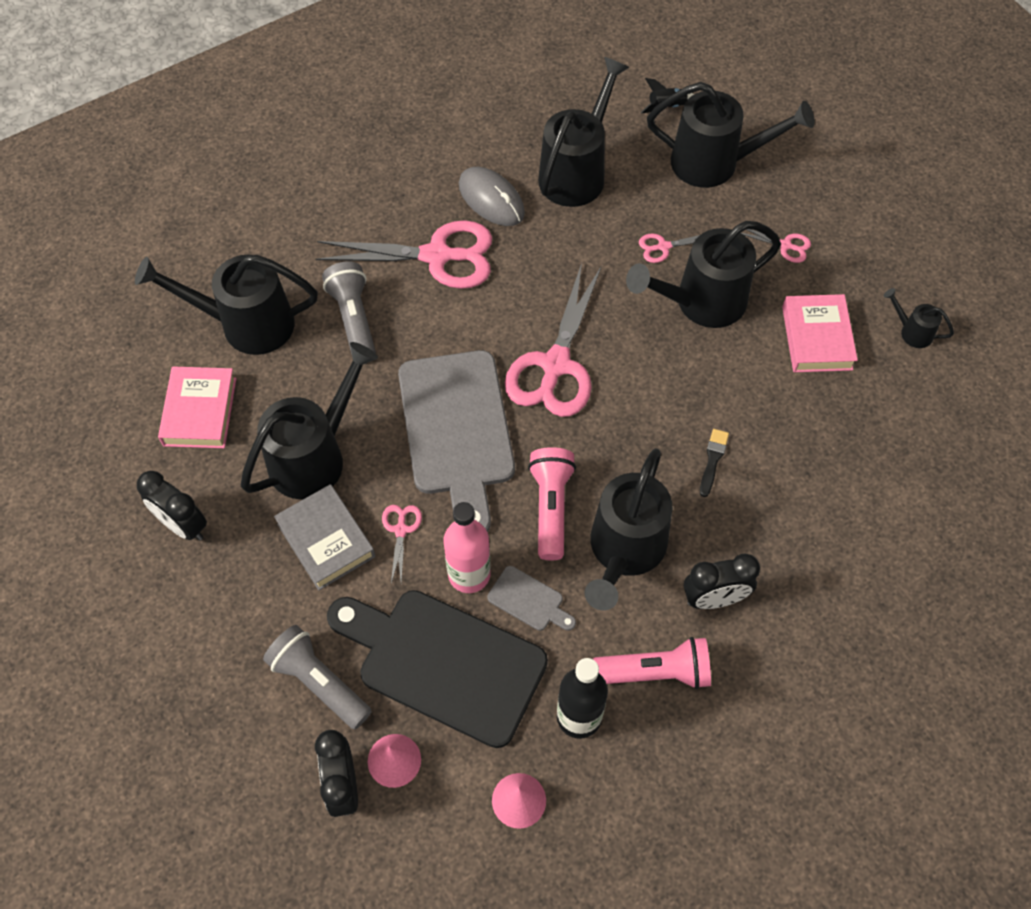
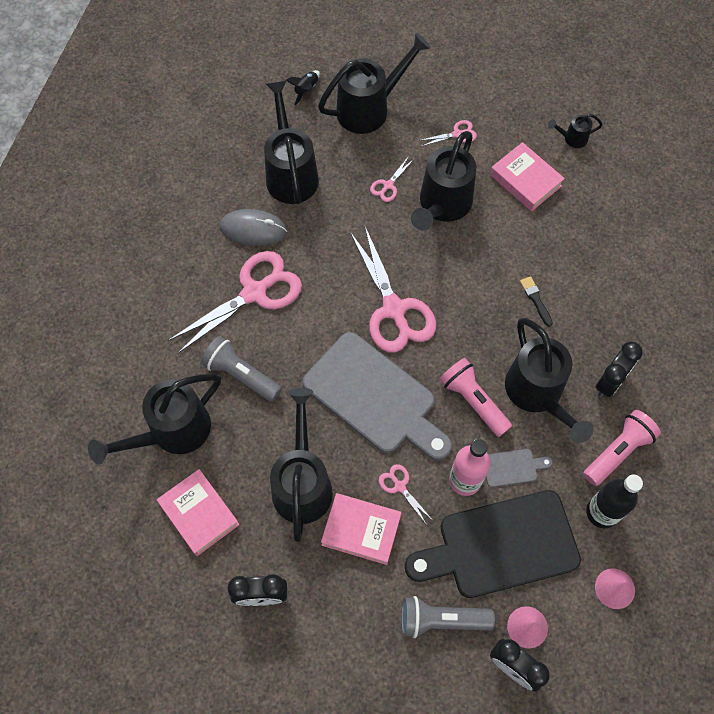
camera: 40 degrees left, 5 degrees up
grey book [274,484,375,590] -> pink book [321,493,402,565]

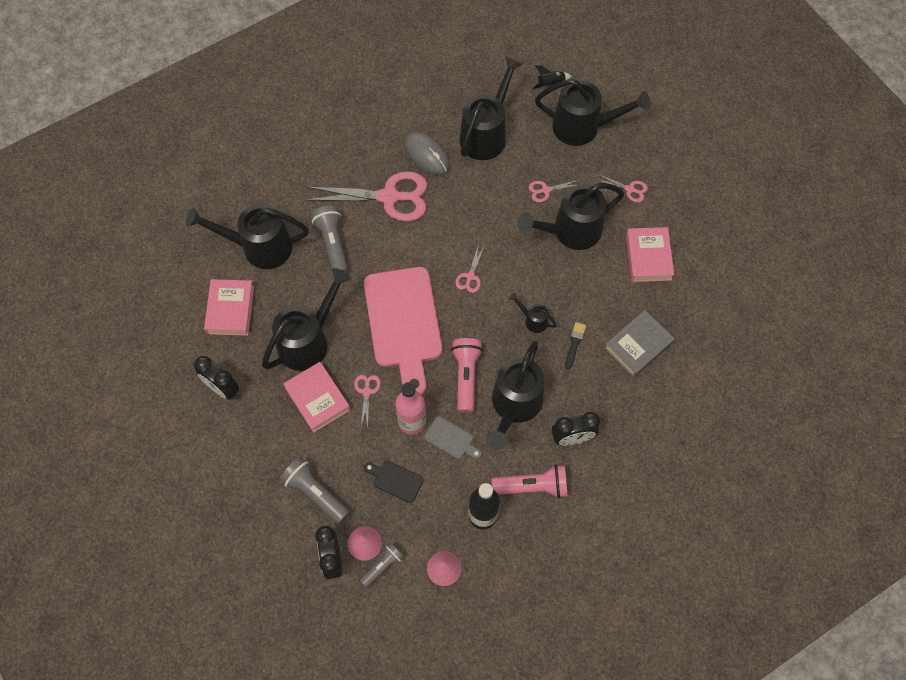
camera: 40 degrees right, 0 degrees up
grey cutting board [303,332,452,460] -> pink cutting board [364,267,442,395]
pink scissors [350,227,436,353] -> pink scissors [455,244,485,293], size x0.44
black cutting board [405,490,581,598] -> black cutting board [364,461,424,503], size x0.41
black watering can [548,114,602,148] -> black watering can moved to [509,293,557,333]
none -> grey flashlight [360,543,404,587]
none -> grey book [604,310,675,378]

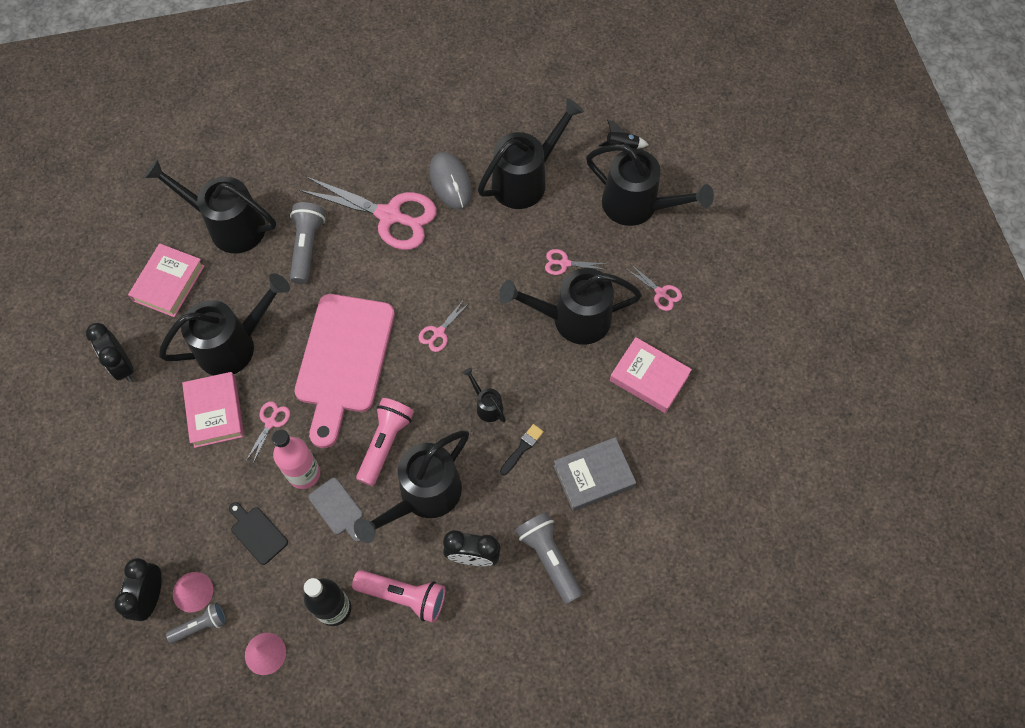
camera: 20 degrees right, 0 degrees up
grey flashlight [280,457,350,524] -> grey flashlight moved to [516,512,582,604]
pink book [626,227,674,282] -> pink book turned 75 degrees counterclockwise [610,337,692,413]

